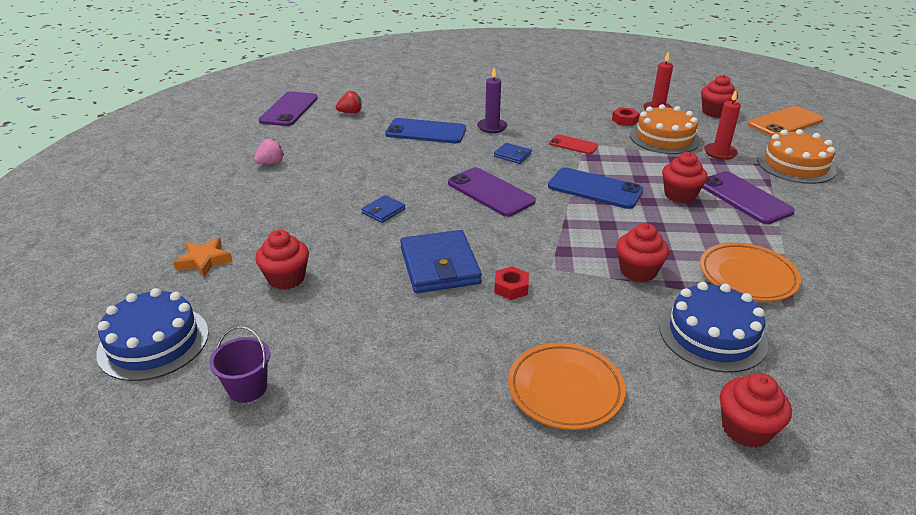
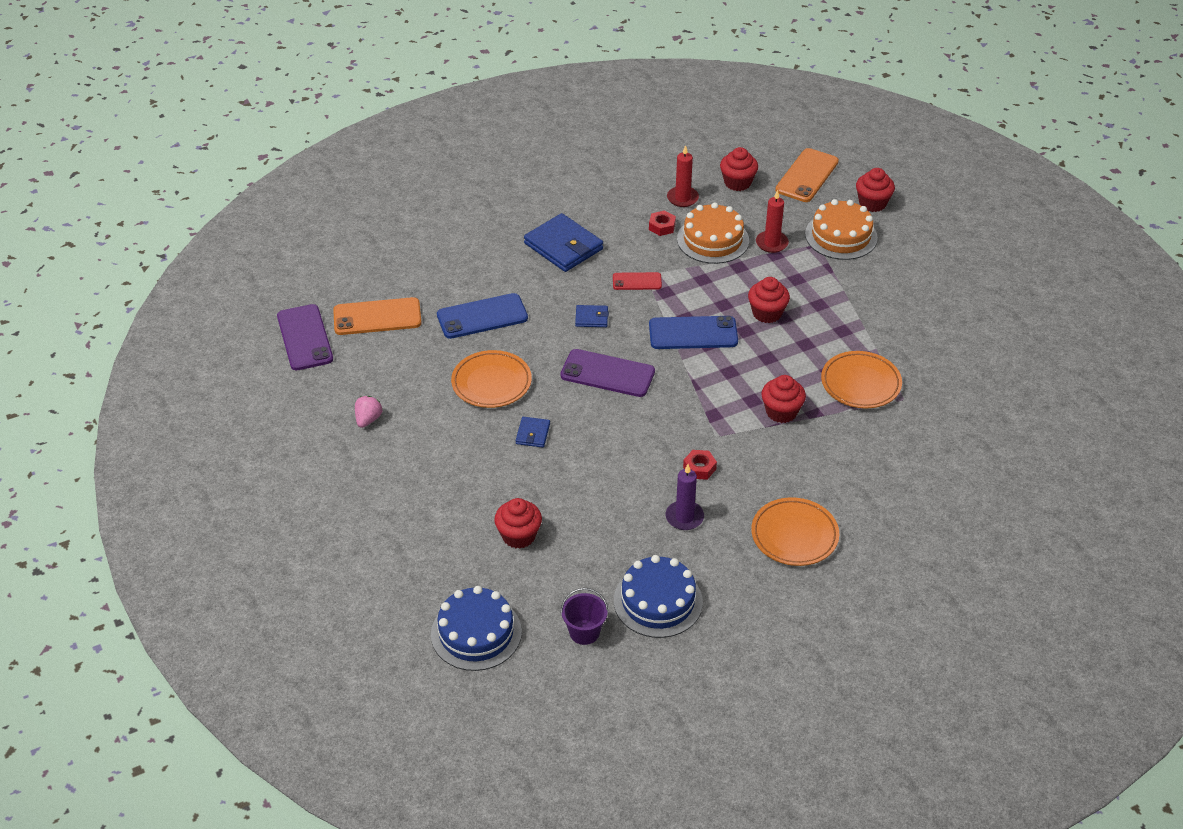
camera: 30 degrees left, 10 degrees up
orange star [173,237,233,277] -> none
red strawberry [336,91,362,113] -> orange phone [333,297,422,335]
blue wallet [400,230,482,293] -> blue wallet moved to [524,213,603,272]
purple candle [477,68,507,133] -> purple candle moved to [665,464,704,530]
blue cake [659,282,768,373] -> blue cake moved to [614,555,703,638]
purple phone [702,171,795,224] -> none
red cupcake [720,373,792,448] -> red cupcake moved to [856,168,895,212]
none -> orange plate [451,350,532,408]

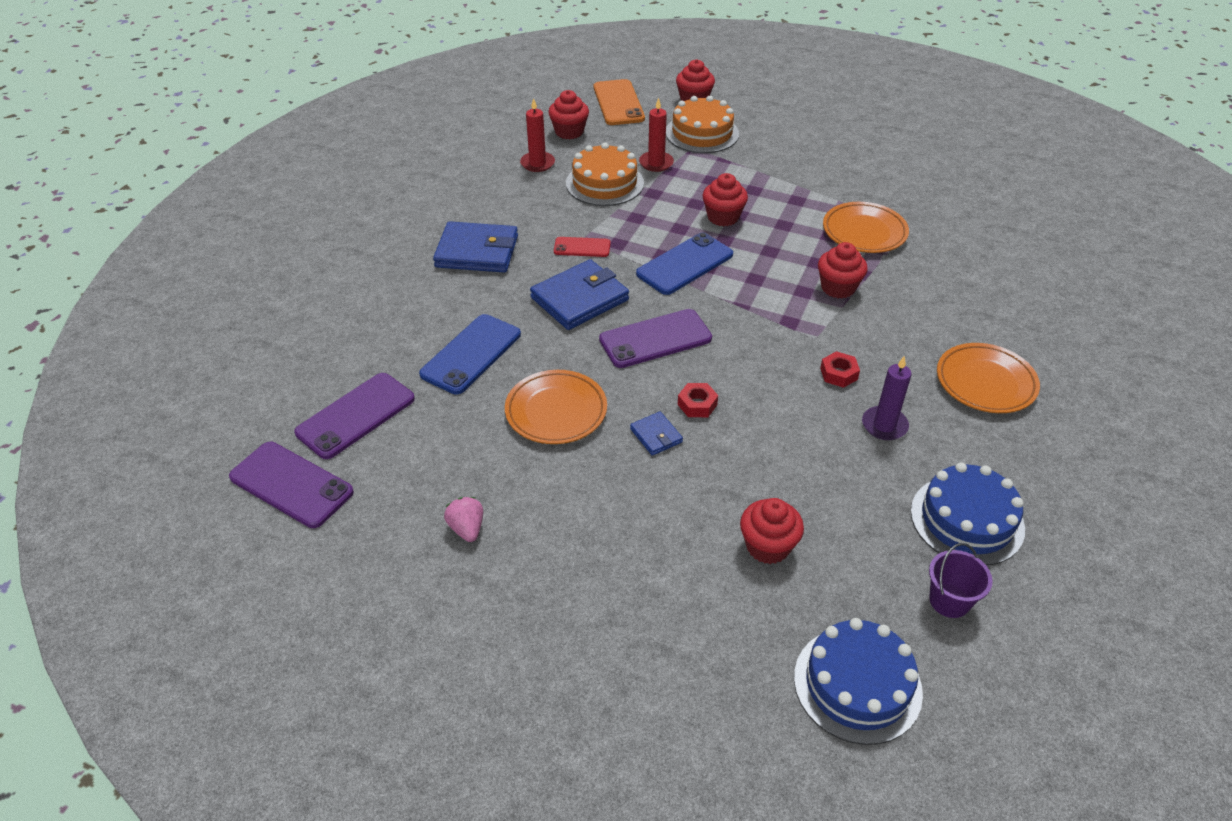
camera: 40 degrees left, 0 degrees up
orange phone [333,297,422,335] -> purple phone [294,373,415,459]
blue wallet [575,305,609,327] -> blue wallet [530,259,629,330], size x2.05
red phone [613,272,662,290] -> red phone turned 45 degrees clockwise [554,237,611,257]
red nut [649,210,676,236] -> red nut moved to [678,383,718,417]

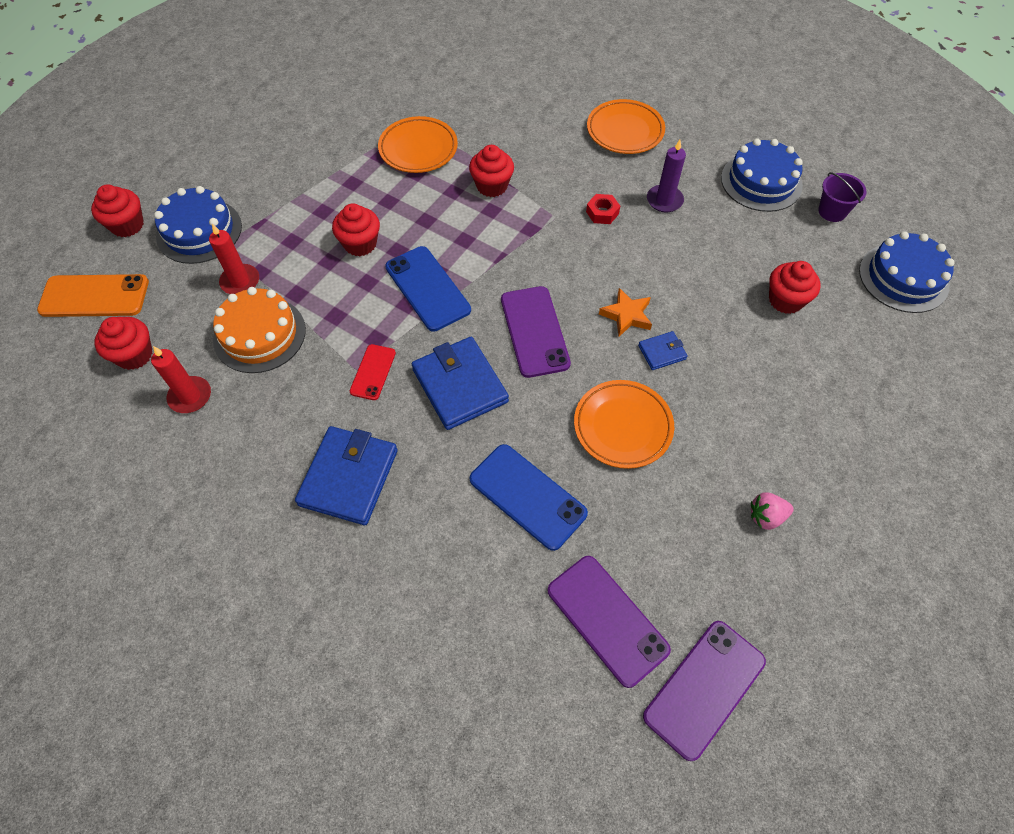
camera: 80 degrees left, 15 degrees up
orange cake [666,96,739,153] -> blue cake [154,186,242,264]
red nut [678,383,718,417] -> orange star [599,288,652,337]

